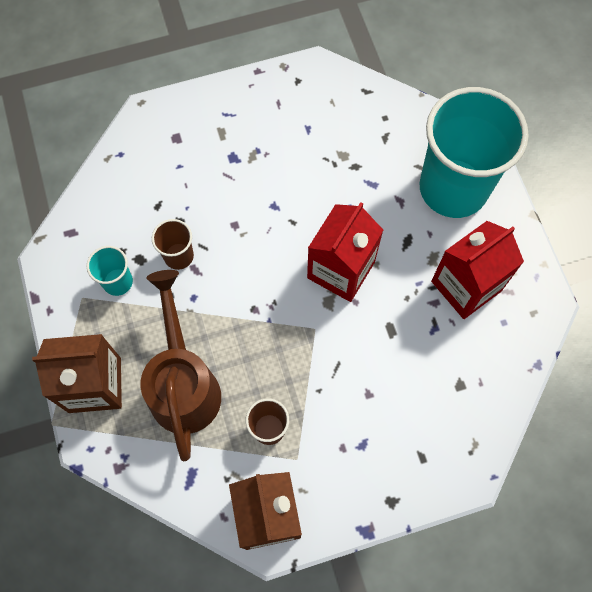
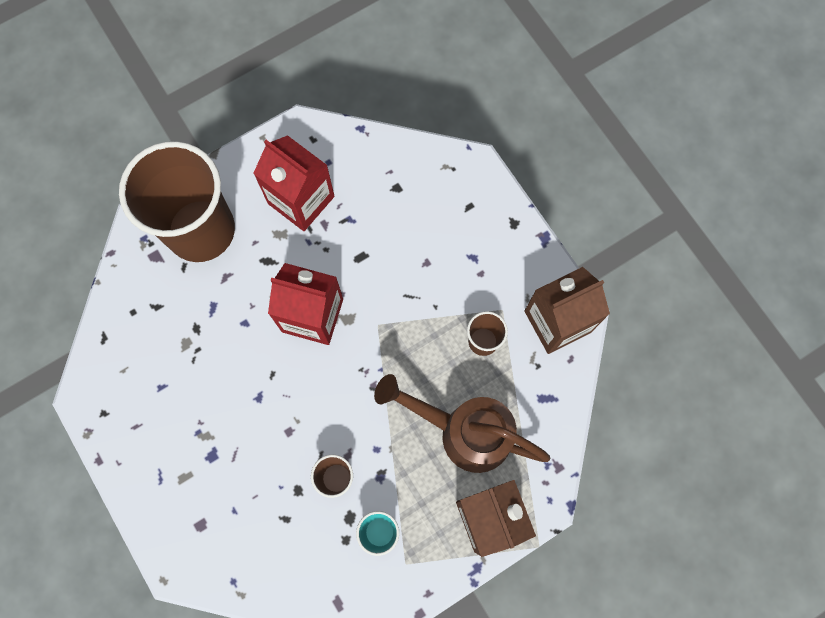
camera: 105 degrees left, 5 degrees up
brown watering can [140,270,221,461] -> brown watering can turned 45 degrees clockwise [374,374,550,473]
turquoise cup [420,87,529,218] -> brown cup [119,141,235,262]

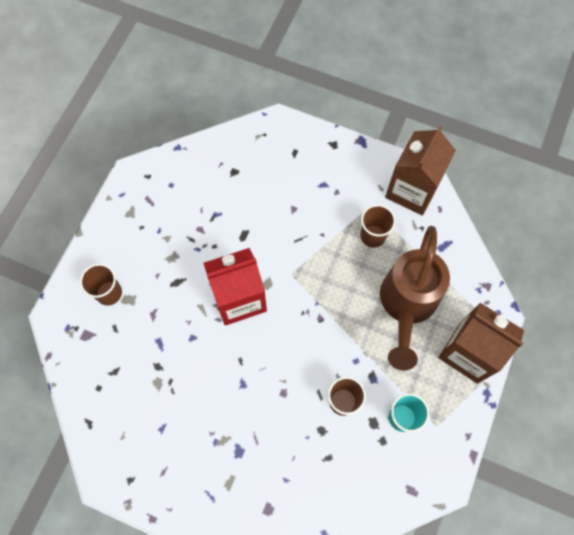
camera: 35 degrees left, 5 degrees down
brown cup [119,141,235,262] -> brown cup [80,264,122,305], size x0.42
red carton [253,135,335,231] -> none
brown watering can [374,374,550,473] -> brown watering can turned 60 degrees counterclockwise [380,226,450,370]

